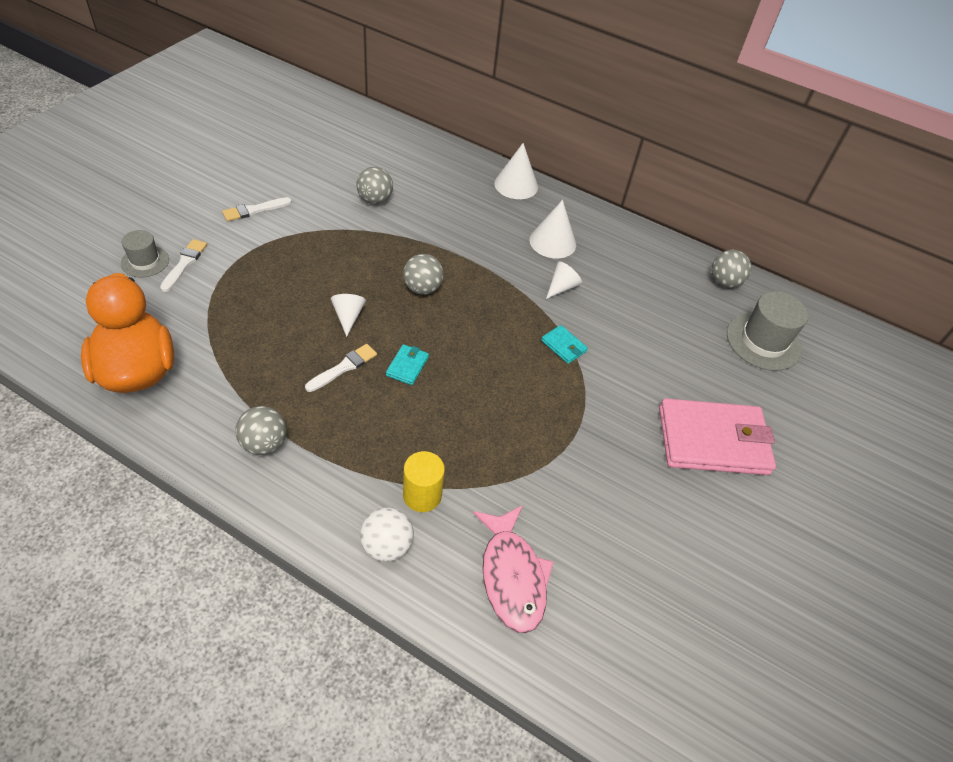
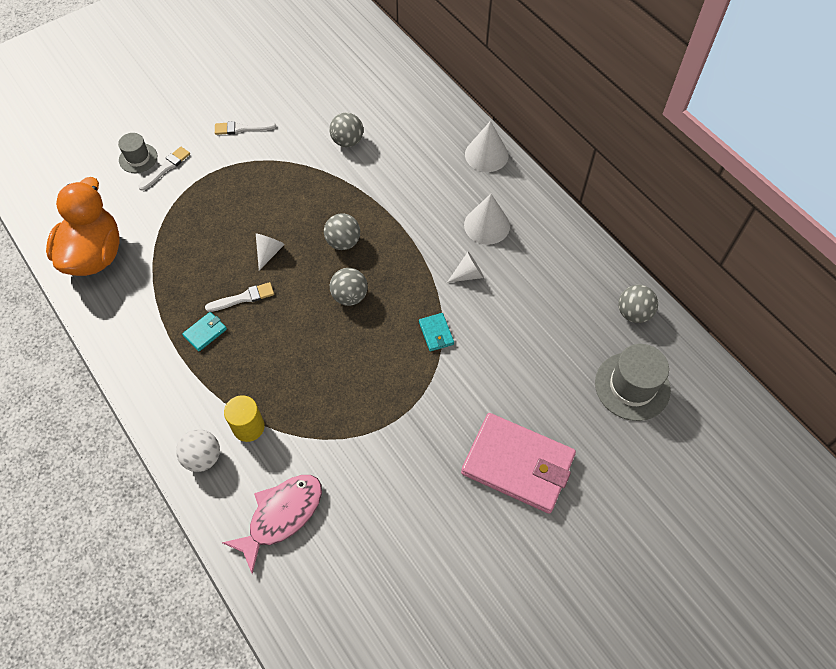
camera: 30 degrees right, 10 degrees up
grey ball [235,406,287,455] -> grey ball moved to [330,268,368,306]
turquoise wallet [386,344,429,385] -> turquoise wallet moved to [182,312,227,351]
pink fish [473,505,554,633] -> pink fish turned 150 degrees counterclockwise [222,475,322,574]

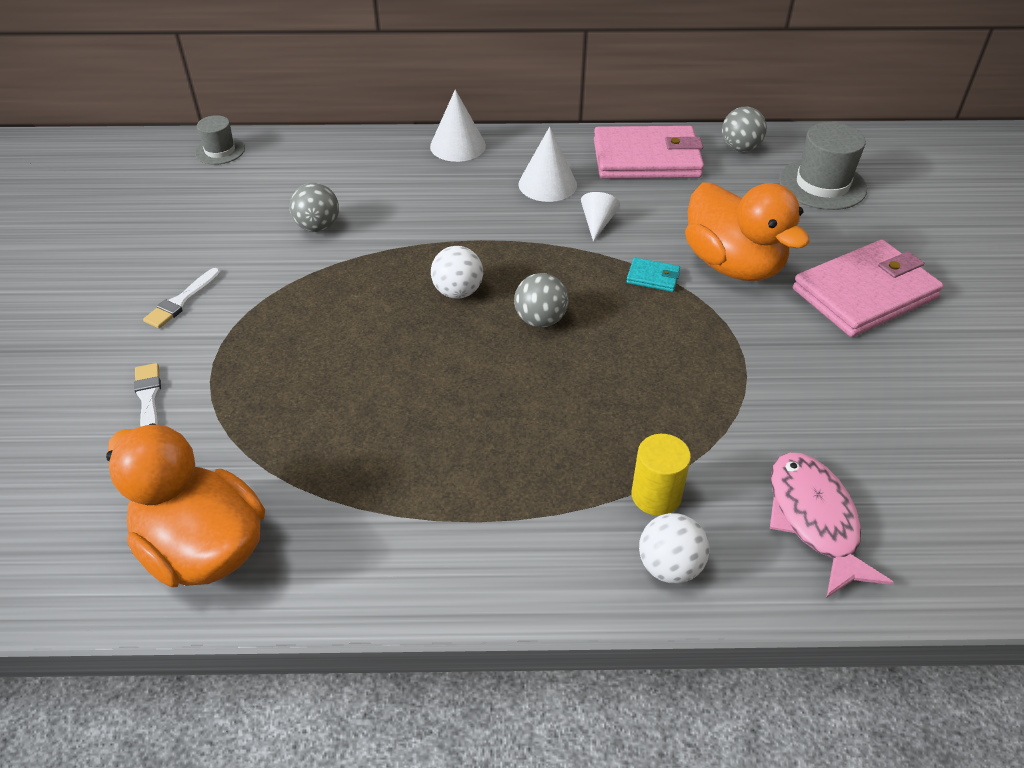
camera: 55 degrees left, 15 degrees down
grey hat [118,133,157,173] -> grey hat moved to [195,115,245,165]
turquoise wallet [182,312,227,351] -> none
white brush [205,282,274,312] -> none
white cone [256,234,285,270] -> none
grey ball [324,213,360,250] -> white ball [431,246,483,299]
none -> pink wallet [594,126,704,179]
none -> orange duck [685,182,810,281]

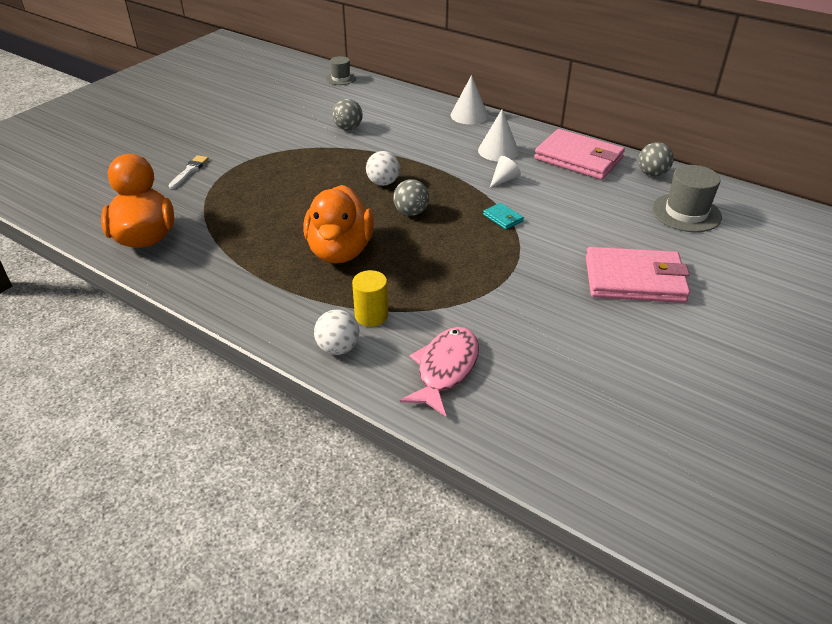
camera: 35 degrees right, 5 degrees down
white brush [143,268,221,329] -> none
orange duck [685,182,810,281] -> orange duck moved to [303,185,374,264]

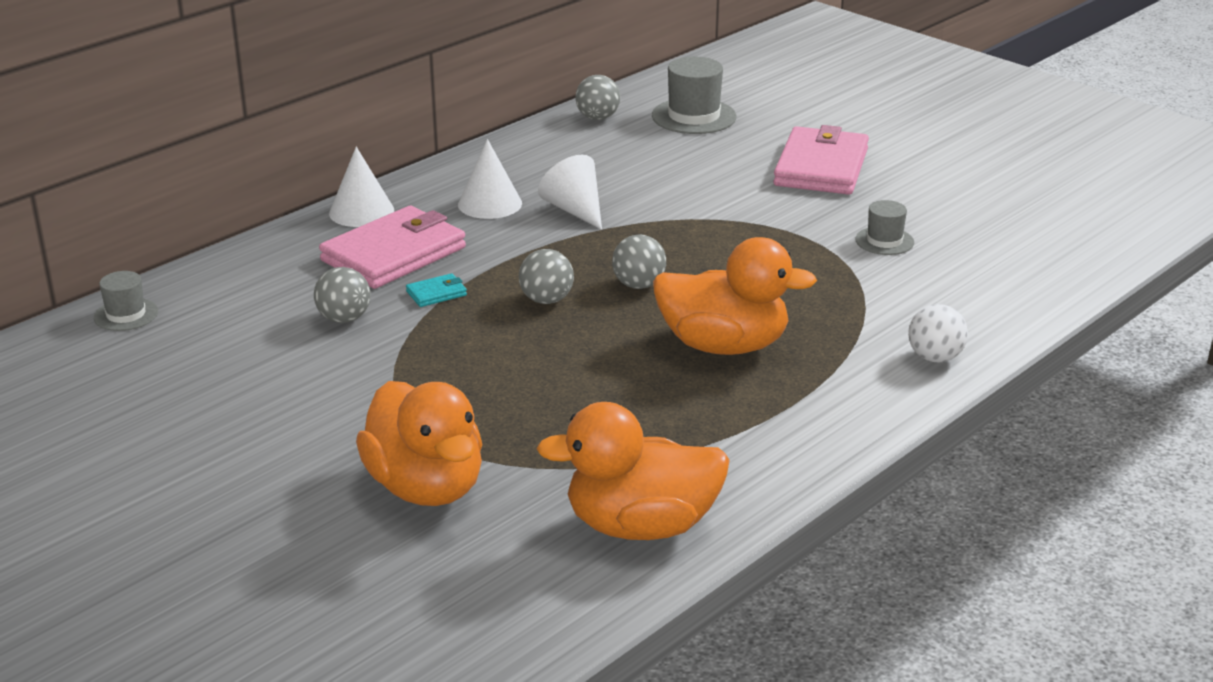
camera: 80 degrees left, 10 degrees down
white brush [169,155,209,189] -> orange duck [356,381,482,506]
yellow cylinder [352,270,388,327] -> none
white ball [366,151,400,186] -> grey ball [519,249,574,304]
pink fish [400,327,479,417] -> none
turquoise wallet [483,203,524,229] -> turquoise wallet moved to [406,273,467,307]
white cone [490,156,521,188] -> white cone [538,155,602,230], size x1.55
pink wallet [534,129,625,180] -> pink wallet moved to [319,206,466,289]
none -> grey hat [855,200,914,255]

